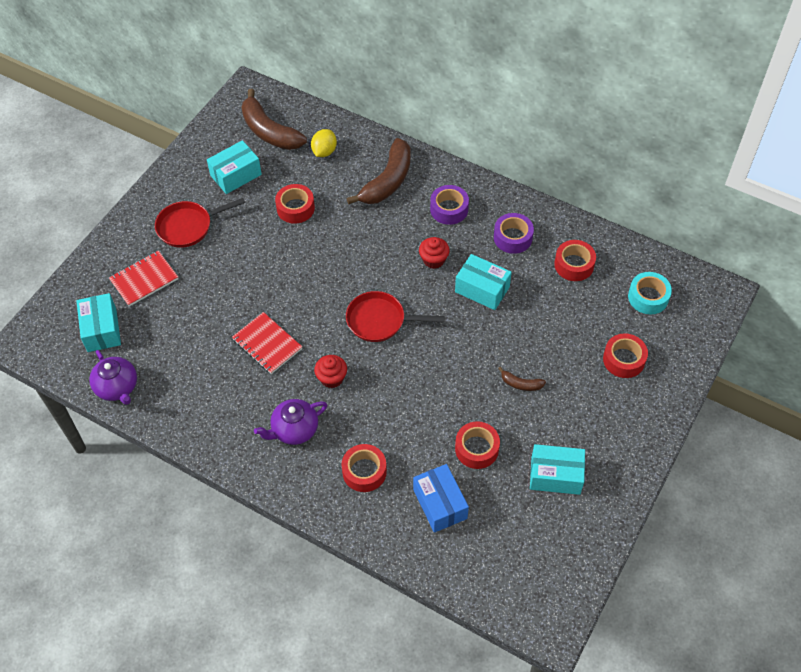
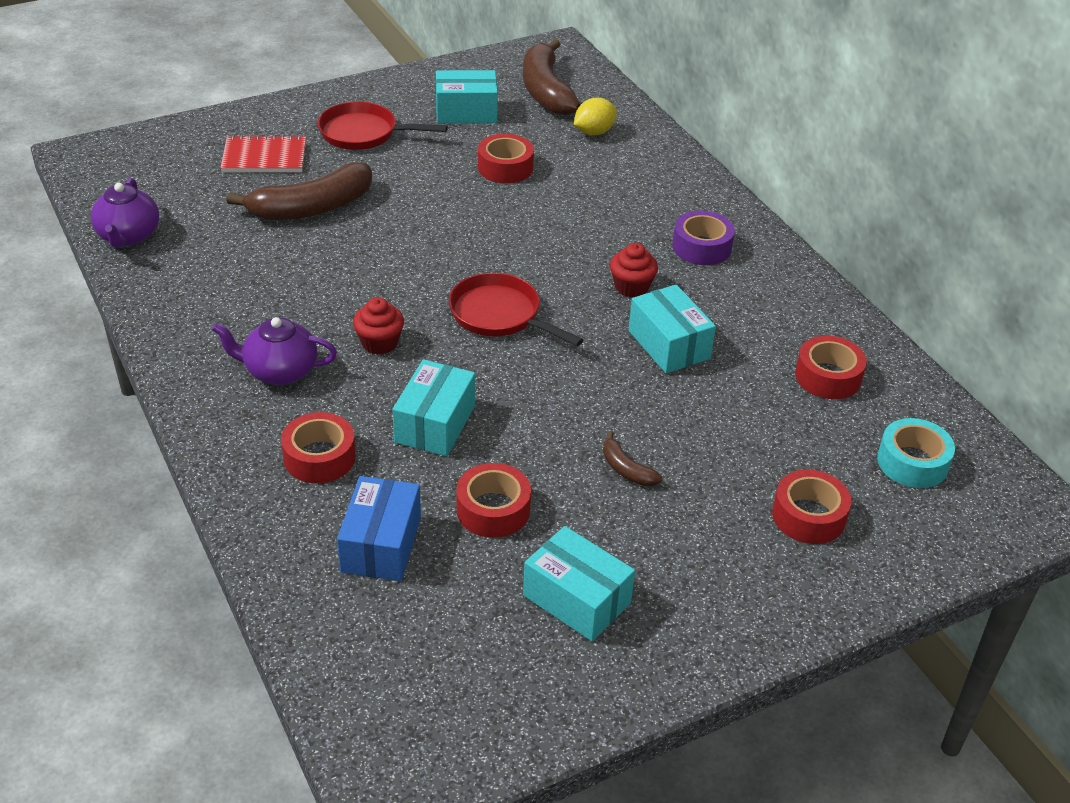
camera: 30 degrees right, 15 degrees down
turquoise box [76,293,121,352] -> turquoise box moved to [392,359,475,456]
red notebook [232,312,302,374] -> none
brown banana [346,138,411,204] -> brown banana moved to [226,162,372,220]
purple tape [494,213,534,254] -> none

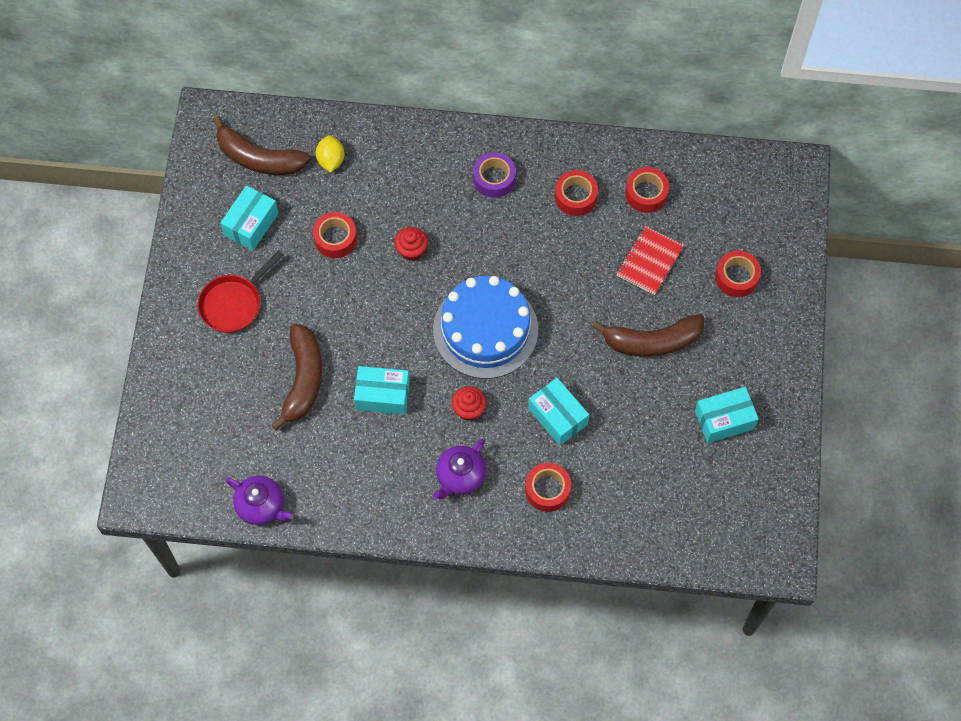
camera: 55 degrees left, 25 degrees up
red notebook [220,135,306,172] -> red notebook moved to [616,226,684,295]
blue box [337,476,421,581] -> none
red pan [449,273,583,346] -> blue cake [433,276,538,379]
red tape [456,463,531,538] -> red tape moved to [555,170,598,216]
brown banana [603,431,662,486] -> brown banana [592,314,704,357], size x2.21
red cupcake [610,243,658,298] -> red cupcake moved to [394,227,428,261]
turquoise box [629,284,716,374] -> turquoise box moved to [354,366,410,415]
turquoise tape [877,418,955,488] -> none

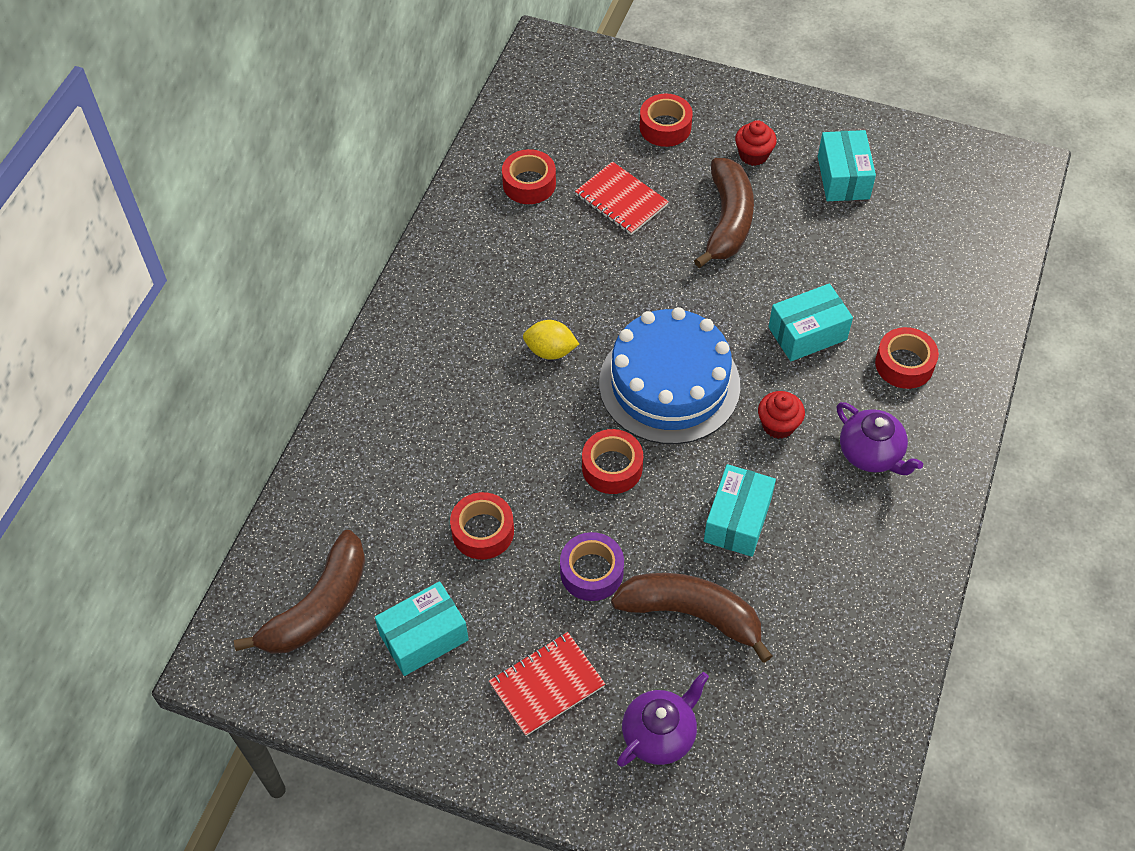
camera: 75 degrees left, 10 degrees down
red pan [198,250,284,333] -> red notebook [489,632,605,736]
turquoise box [220,185,278,250] -> turquoise box turned 75 degrees counterclockwise [375,581,469,676]
purple teapot [226,476,294,525] -> purple teapot moved to [617,672,709,767]
yellow lemon [316,135,345,173] -> yellow lemon moved to [523,320,579,360]
red cupcake [394,227,428,261] -> red cupcake moved to [735,120,777,166]
purple tape [473,152,516,198] -> purple tape moved to [560,532,624,601]
red tape [555,170,598,216] -> red tape moved to [582,429,643,494]

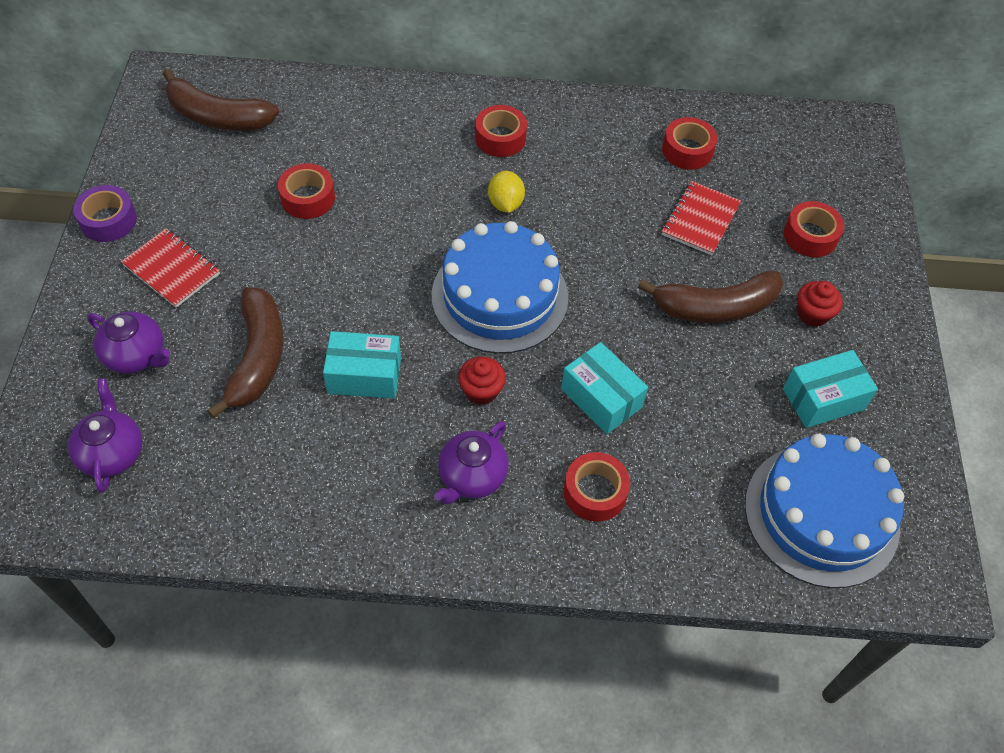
camera: 70 degrees right, 0 degrees up
turquoise box [375,581,469,676] -> none
purple tape [560,532,624,601] -> purple tape moved to [73,185,137,242]
red tape [582,429,643,494] -> red tape moved to [475,105,527,157]
none -> purple teapot [68,378,142,493]
none -> blue cake [745,434,904,588]

